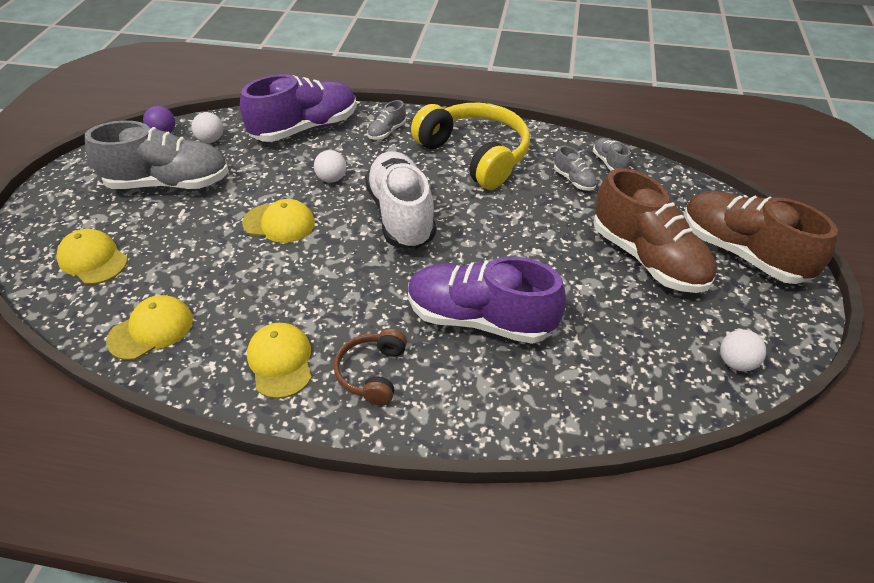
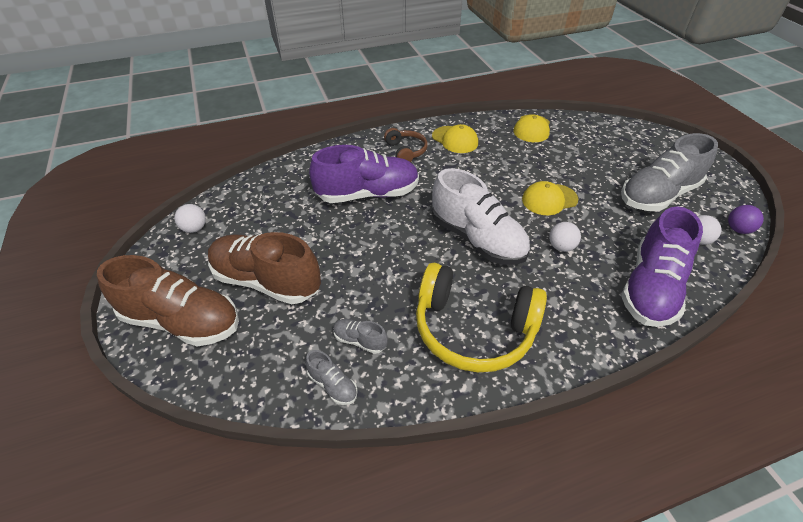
camera: 150 degrees right, 0 degrees up
yellow cap [57,228,128,284] -> none
grey shoe [367,100,406,140] -> none

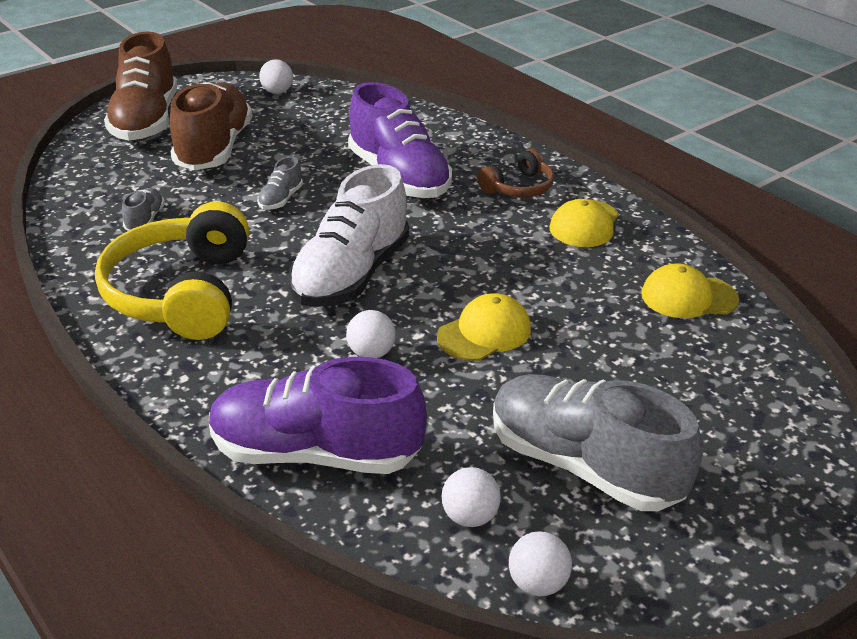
camera: 70 degrees right, 10 degrees down
grey shoe [305,350,357,405] -> grey shoe moved to [257,156,303,210]
yellow cap [522,181,578,215] -> yellow cap turned 90 degrees clockwise [437,293,531,361]
purple ball [728,205,764,234] -> white ball [509,531,572,596]

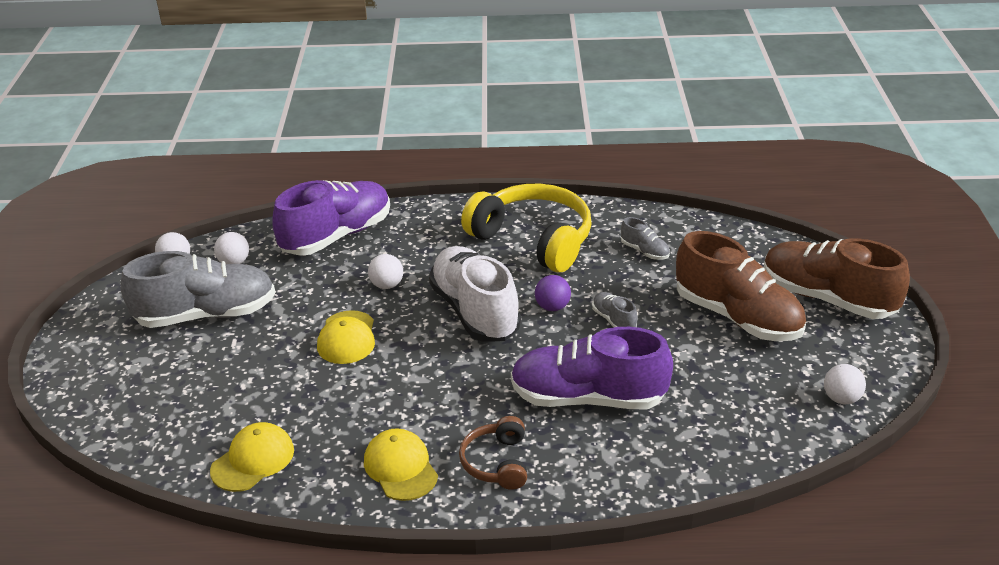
camera: 130 degrees right, 0 degrees up
none -> purple ball [535,275,571,311]

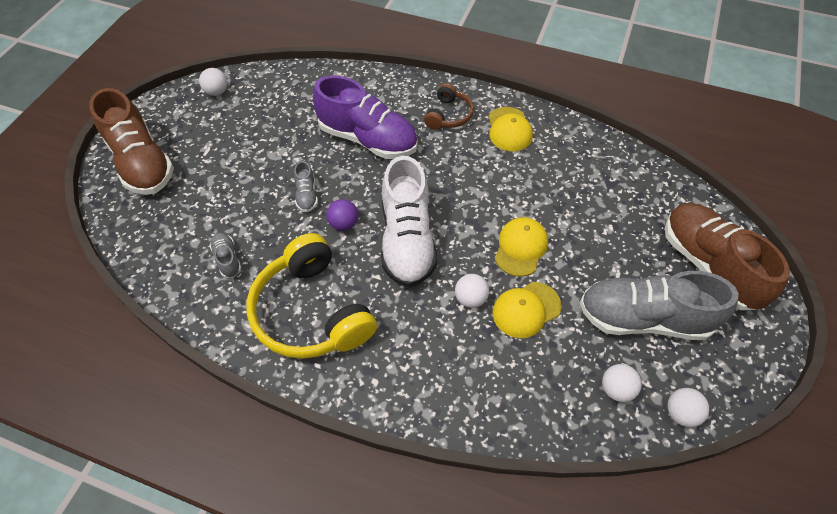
camera: 160 degrees left, 20 degrees up
yellow cap [210,422,294,492] -> yellow cap moved to [492,282,561,338]
purple shoe [272,180,390,256] -> none
brown shoe [676,231,806,341] -> brown shoe moved to [665,203,790,310]

